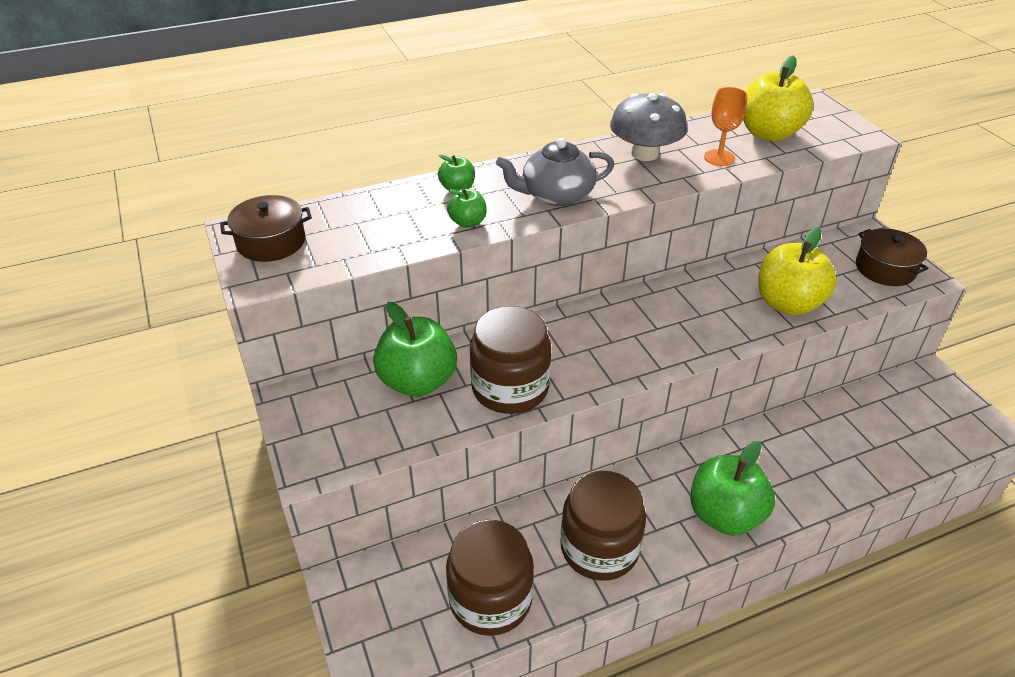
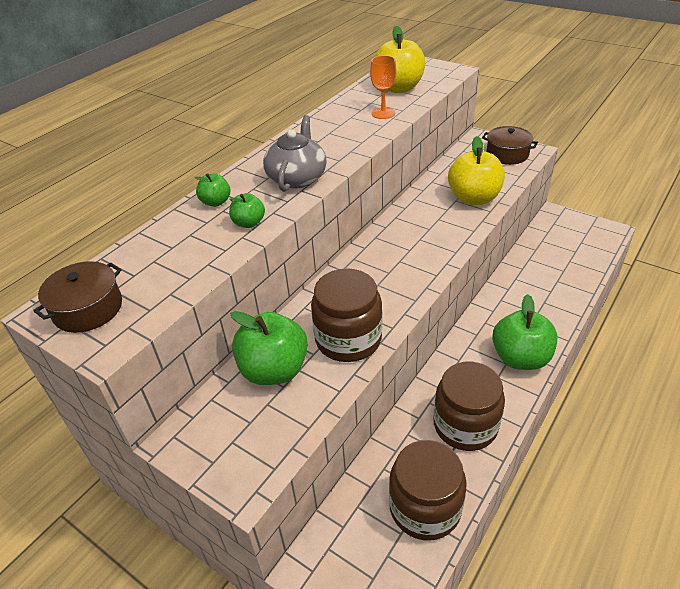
camera: 30 degrees left, 0 degrees up
grey teapot [496,138,614,206] -> grey teapot turned 150 degrees clockwise [263,115,327,192]
grey mushroom [610,93,687,161] -> none

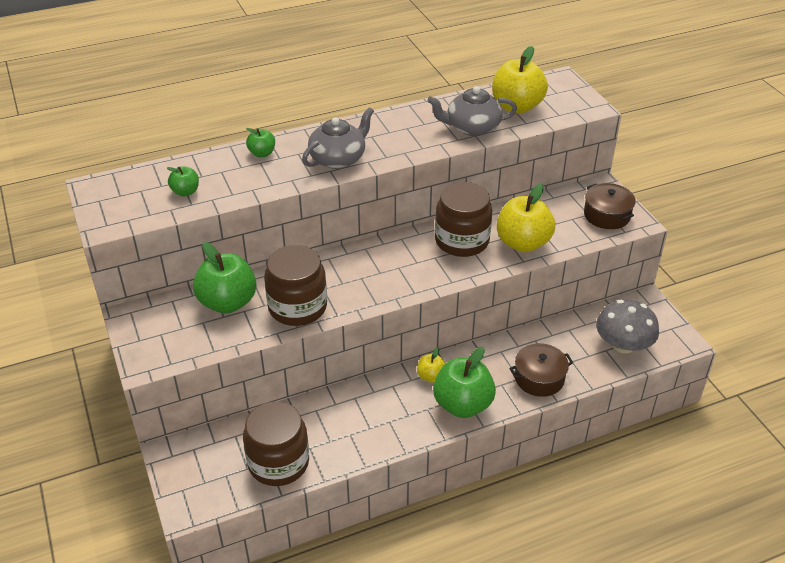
camera: 30 degrees right, 0 degrees up
brown pot [33,261,122,333] -> brown pot moved to [509,343,573,397]
green apple [229,193,265,228] -> green apple moved to [167,166,199,196]
orange goblet [370,56,396,119] -> grey teapot [427,86,517,136]
brown jar [433,362,505,451] -> brown jar moved to [435,182,492,257]
none -> yellow apple [417,348,445,383]
none -> grey mushroom [596,299,659,353]

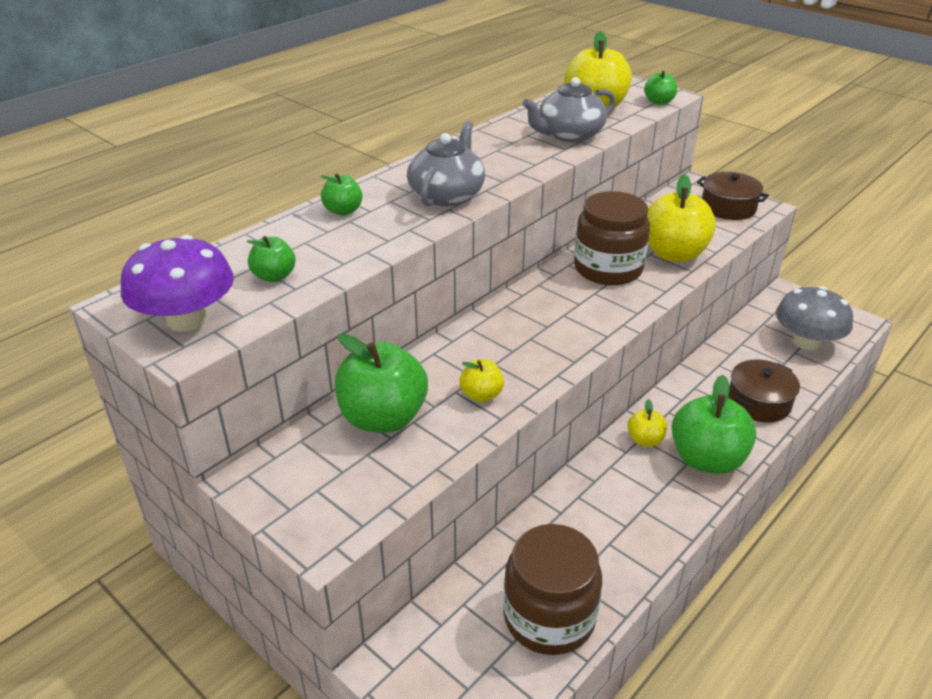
camera: 25 degrees left, 5 degrees down
brown jar [264,245,327,326] -> yellow apple [459,359,504,402]
none -> purple mushroom [121,235,234,332]
none -> green apple [644,70,677,105]

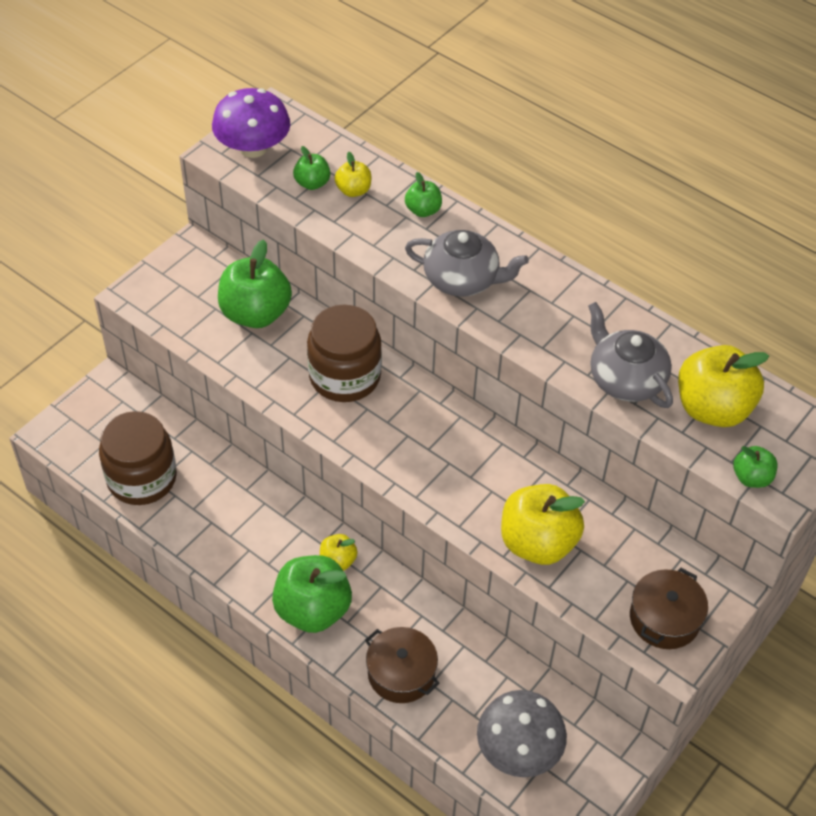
camera: 85 degrees right, 15 degrees up
yellow apple [459,359,504,402] -> yellow apple moved to [335,152,371,197]
brown jar [574,191,650,285] -> brown jar moved to [307,304,382,402]

